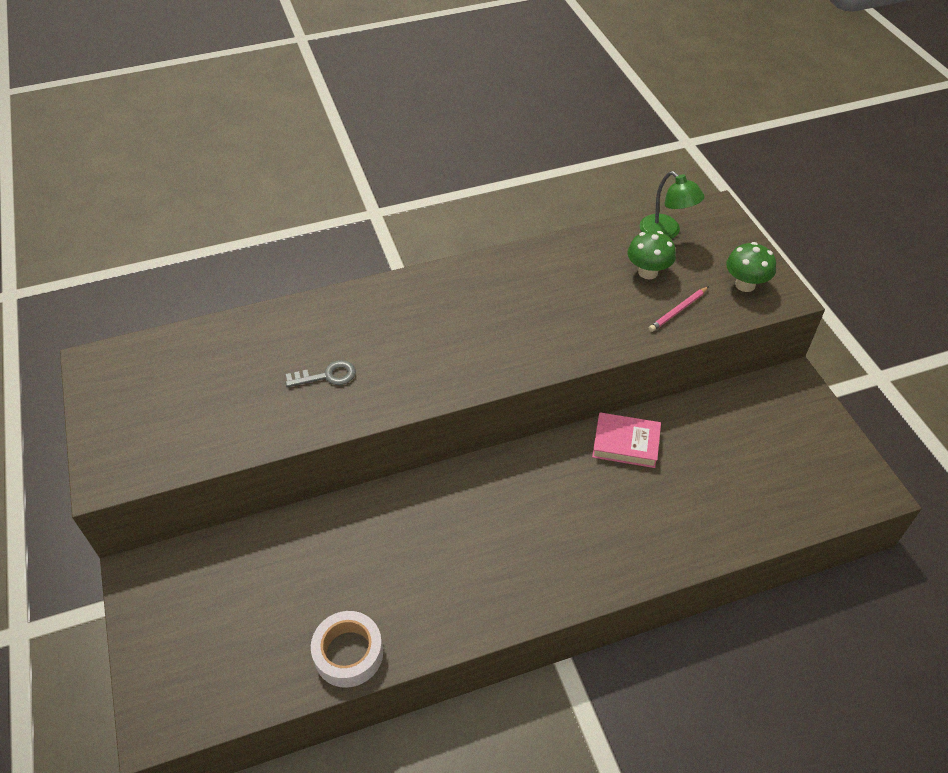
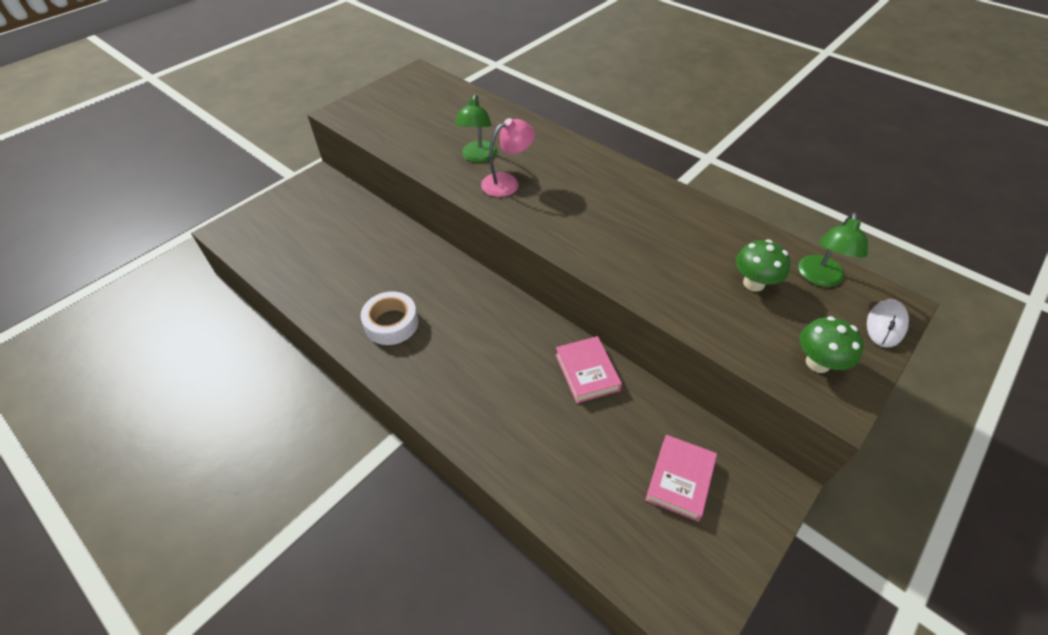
camera: 60 degrees right, 0 degrees up
grey key [285,360,356,387] -> green lamp [455,94,498,163]
white tape [311,611,383,688] -> white tape moved to [361,291,418,345]
pink pencil [649,286,709,332] -> none
none -> pink lamp [481,118,535,197]
none -> pink book [645,435,717,521]
none -> white mouse [867,299,909,347]

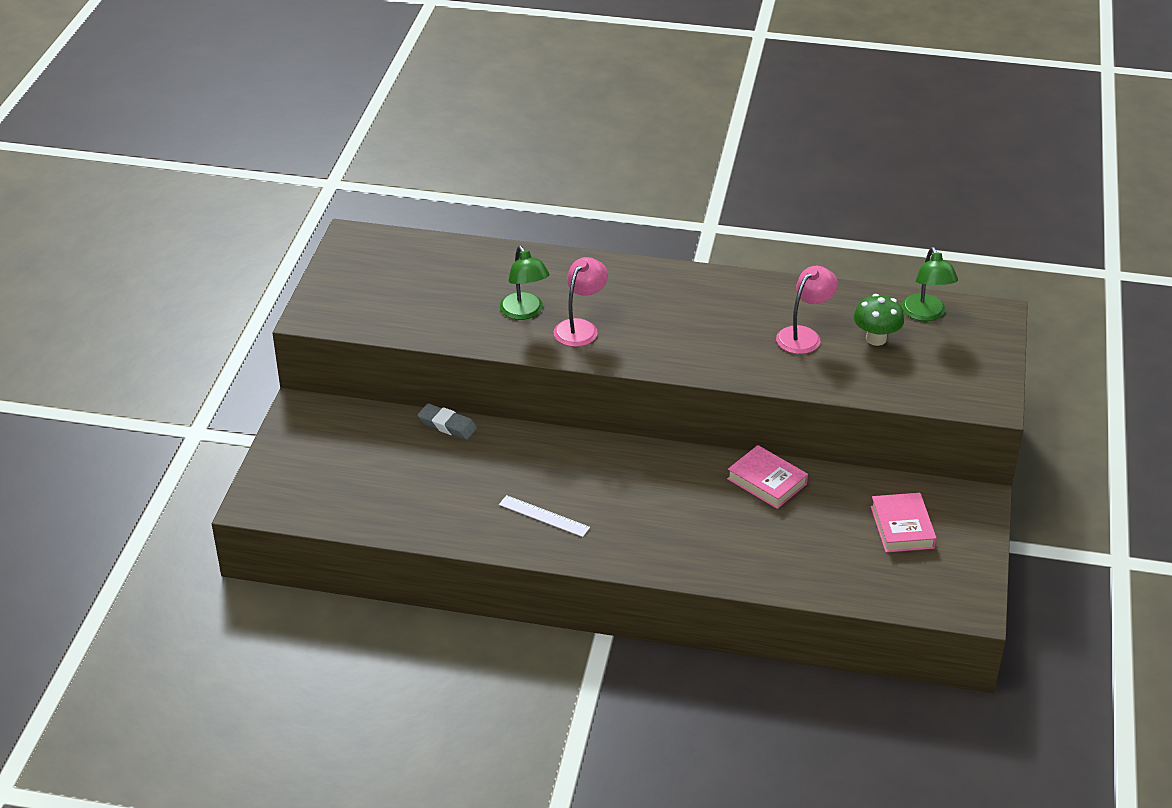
camera: 30 degrees left, 10 degrees down
white tape [361,291,418,345] -> white ruler [499,495,590,537]
green mushroom [799,316,864,373] -> none
white mouse [867,299,909,347] -> none
none -> grey eraser [418,404,477,440]
none -> pink lamp [776,266,838,354]

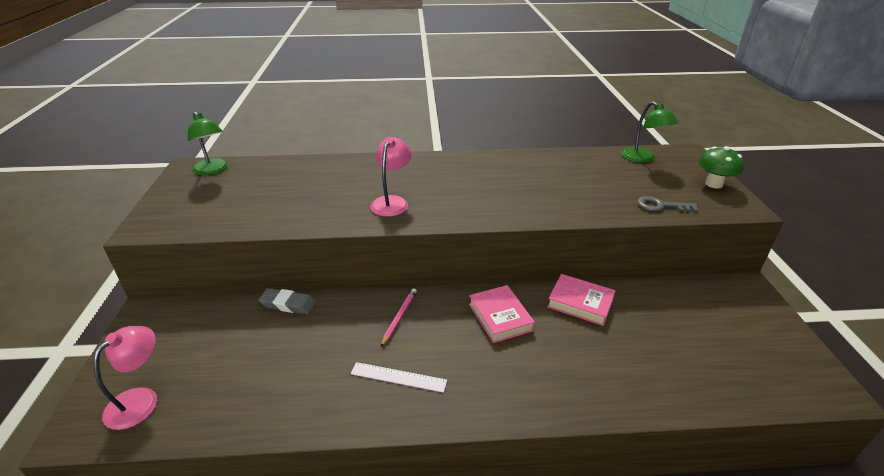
camera: 15 degrees left, 5 degrees down
green lamp [500,246,550,320] -> green lamp moved to [188,112,228,175]
pink lamp [776,266,838,354] -> pink lamp moved to [94,326,157,430]
green mushroom [854,294,904,346] -> green mushroom moved to [699,146,744,188]
pink book [871,493,937,553] -> pink book moved to [469,285,535,343]
none -> pink pencil [381,288,417,347]
none -> grey key [637,196,698,212]

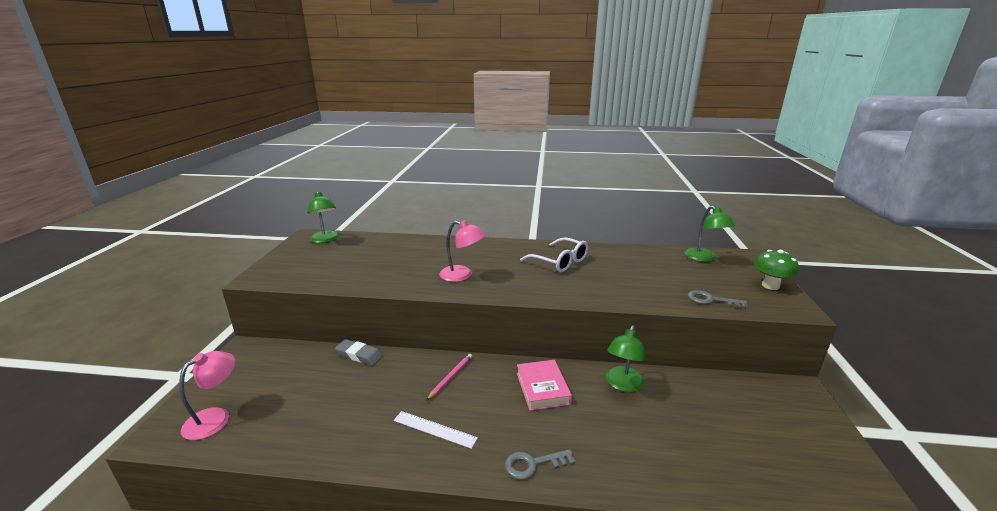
camera: 10 degrees right, 10 degrees down
pink lamp [370,137,412,217] -> pink lamp turned 90 degrees clockwise [439,220,485,282]
pink book [547,274,616,326] -> green lamp [606,325,646,392]
none -> grey key [505,449,575,480]
none -> white glasses [520,237,588,272]

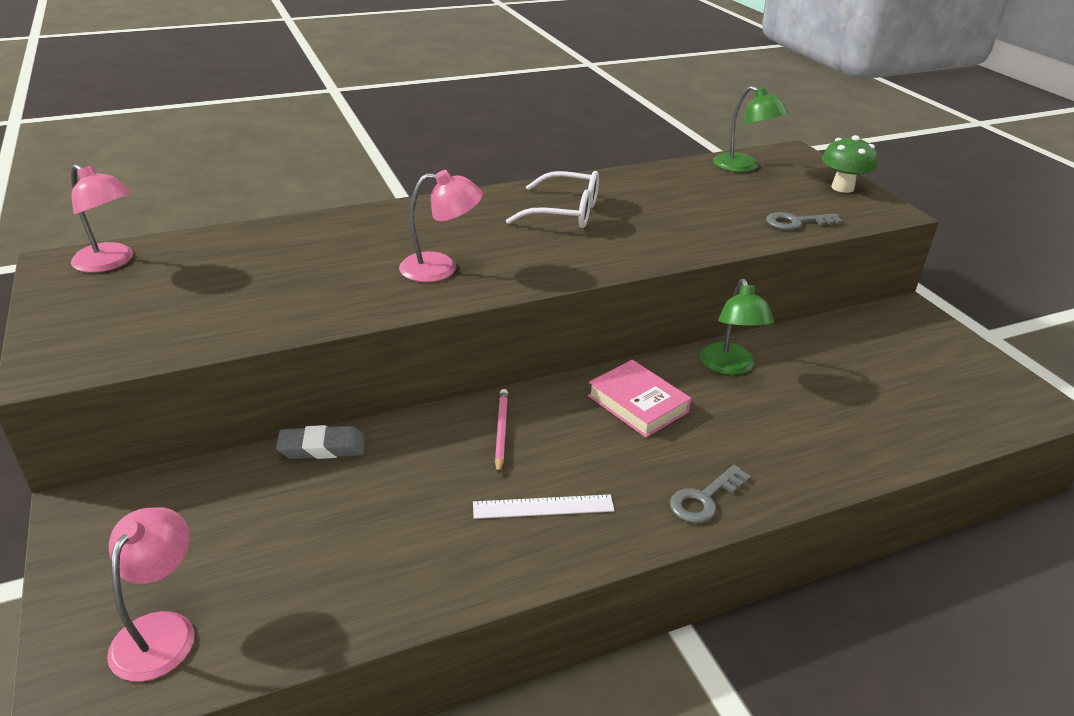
camera: 30 degrees left, 10 degrees up
green lamp [307,191,339,243] -> pink lamp [71,164,133,273]

